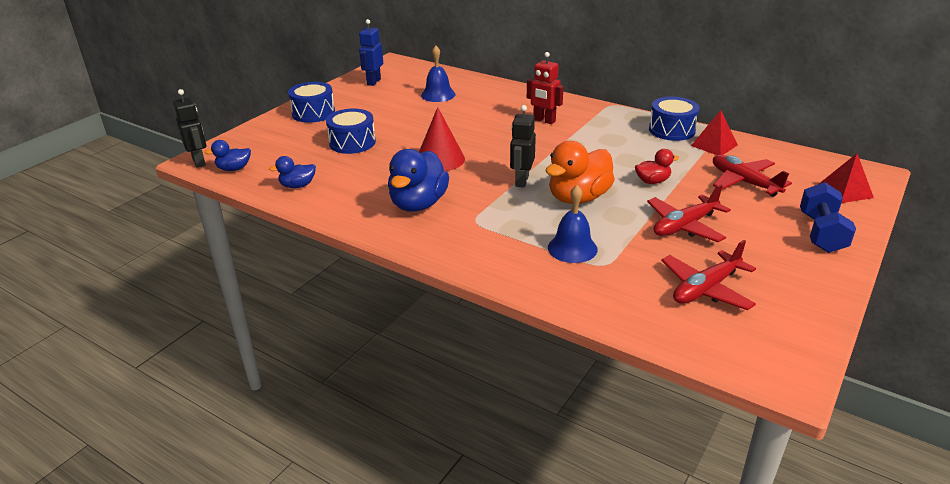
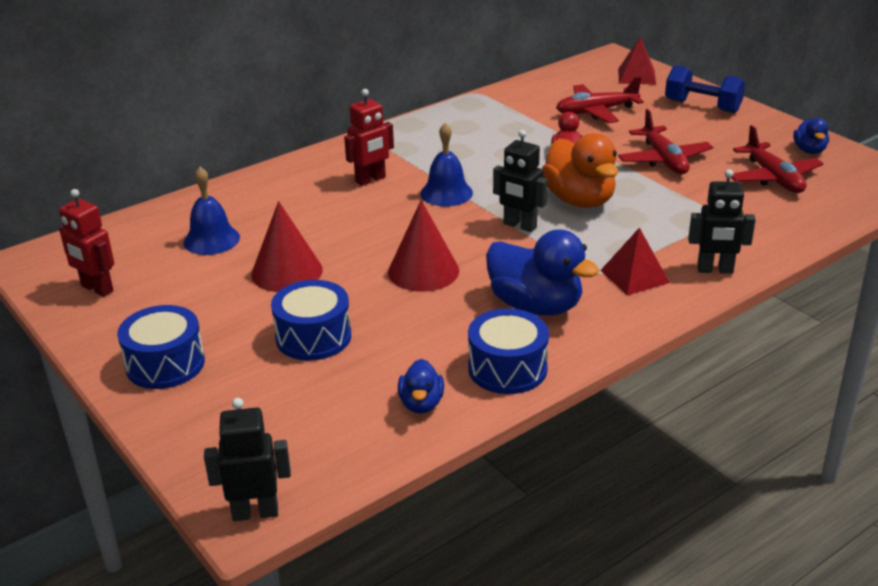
camera: 70 degrees left, 0 degrees up
blue duck [205,140,251,171] -> blue duck moved to [793,118,829,154]
blue robot [359,19,383,86] -> red robot [59,189,114,297]
blue bell [548,185,598,263] -> blue bell moved to [420,123,473,207]
blue drum [649,97,699,141] -> blue drum moved to [468,309,549,394]
red pyramid [691,110,738,155] -> red pyramid moved to [600,227,670,295]
none -> red cone [251,201,323,292]
none -> black robot [688,169,756,274]

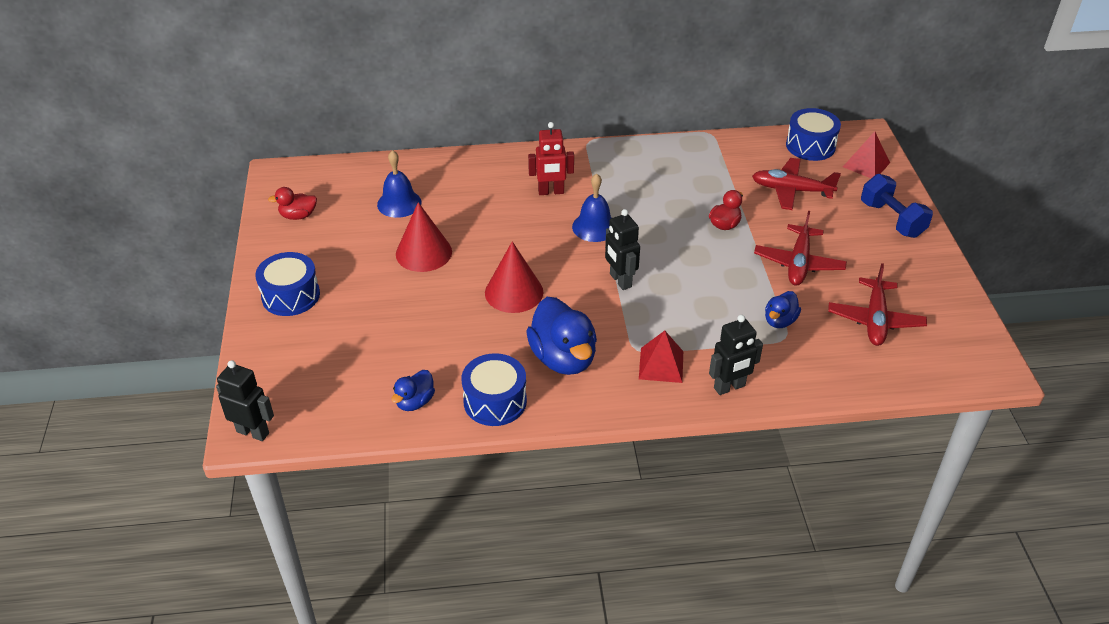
camera: 30 degrees right, 10 degrees up
red robot [59,189,114,297] -> red duck [268,187,317,220]
blue drum [271,280,351,361] -> blue drum moved to [786,108,841,161]
orange duck [542,133,619,208] -> none
black robot [688,169,756,274] -> black robot turned 60 degrees counterclockwise [709,315,763,395]
blue duck [793,118,829,154] -> blue duck moved to [765,291,801,328]

